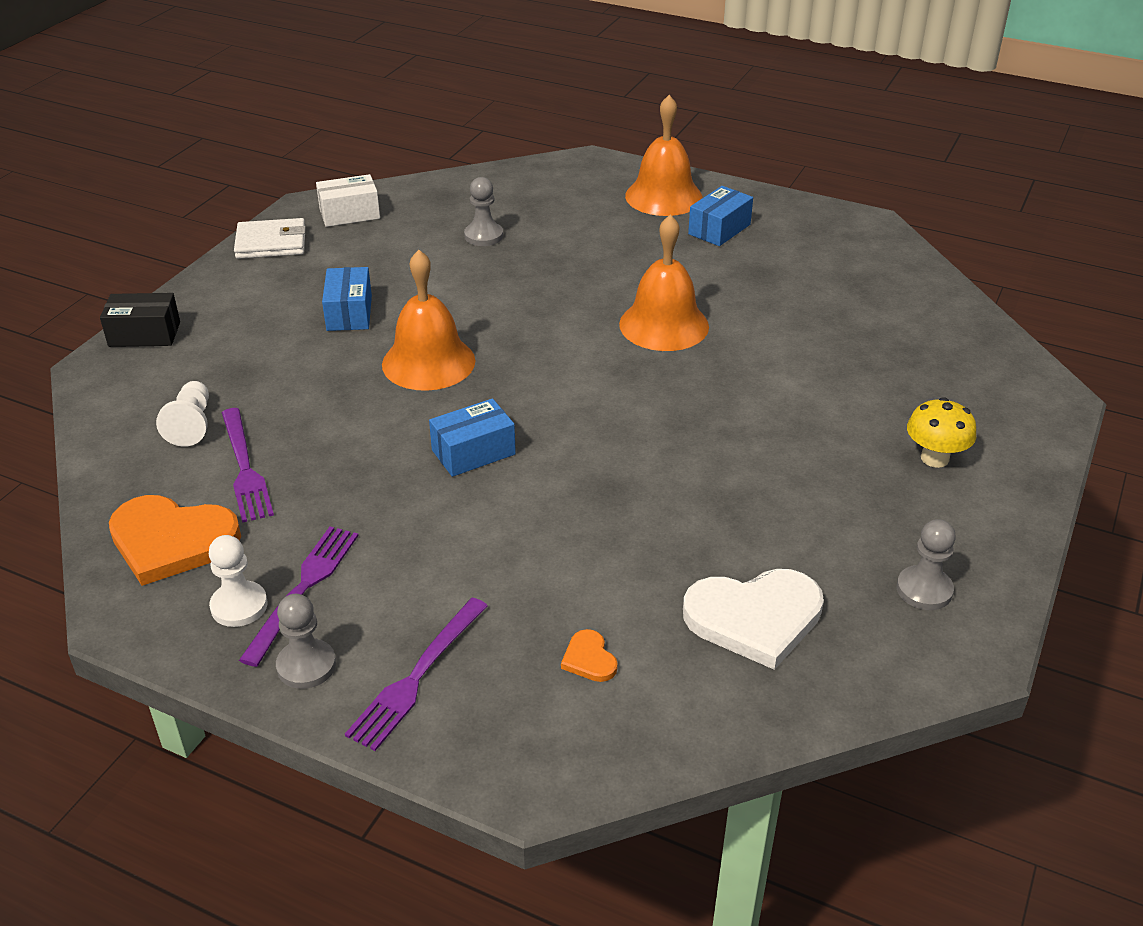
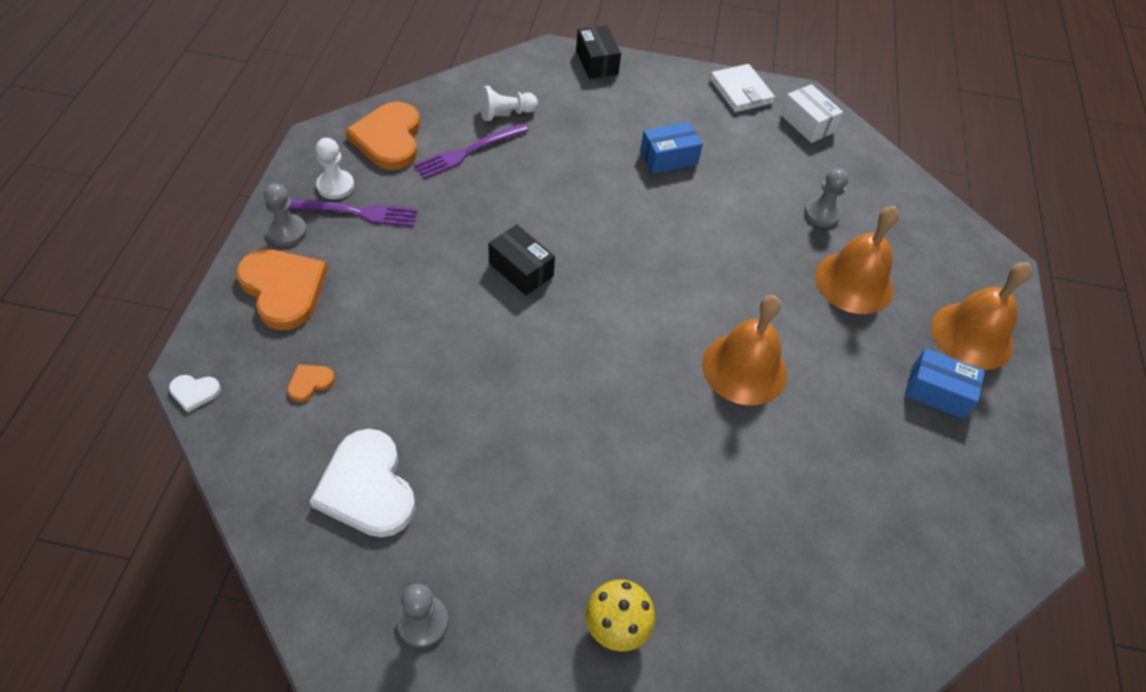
camera: 70 degrees right, 15 degrees up
purple fork [345,598,488,751] -> orange heart [236,249,328,330]
orange bell [382,250,475,391] -> orange bell moved to [815,206,899,314]
blue box [429,398,516,477] -> black box [488,224,555,296]
none -> white heart [169,375,221,413]

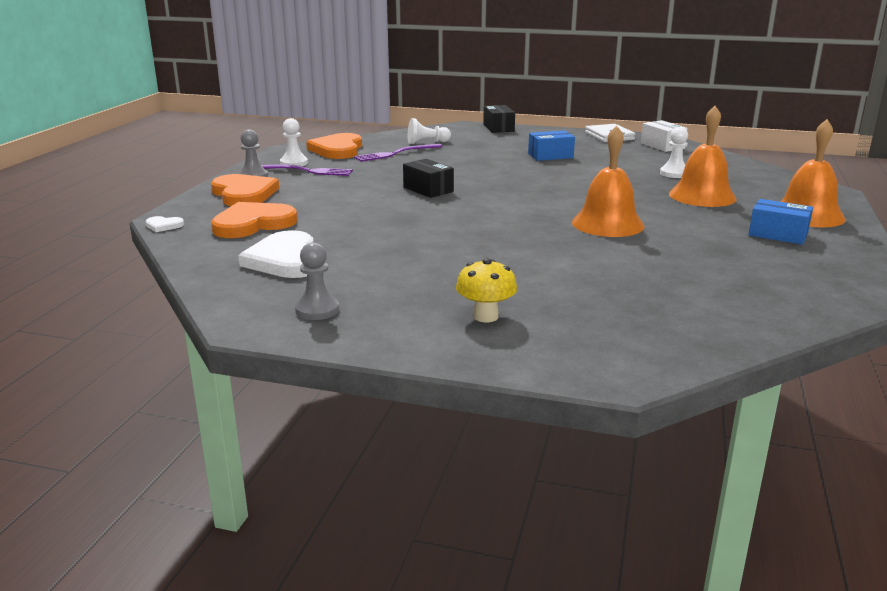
camera: 10 degrees right, 30 degrees down
orange heart [287,364,335,402] -> orange heart [211,202,298,238], size x2.26
grey pawn [804,168,848,227] -> white pawn [660,127,688,178]

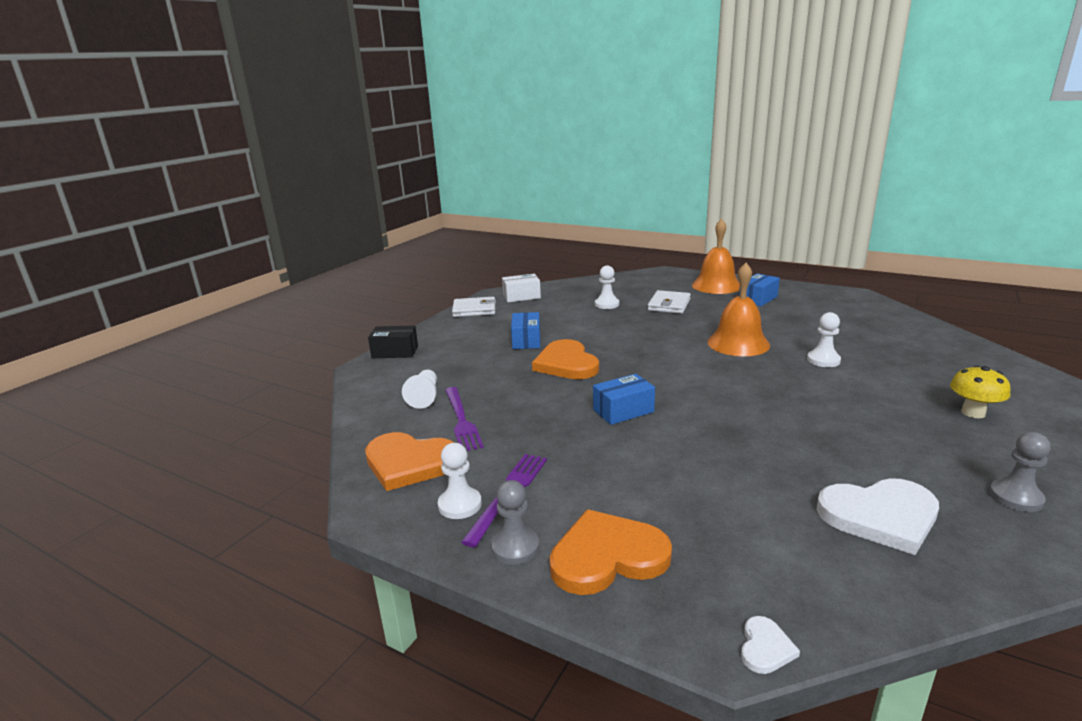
camera: 75 degrees left, 0 degrees up
orange heart [211,202,298,238] -> orange heart moved to [532,339,599,379]
black box [403,159,454,198] -> blue box [593,374,655,425]
orange bell [669,106,737,207] -> white wallet [648,290,691,314]
none -> white pawn [807,312,841,367]

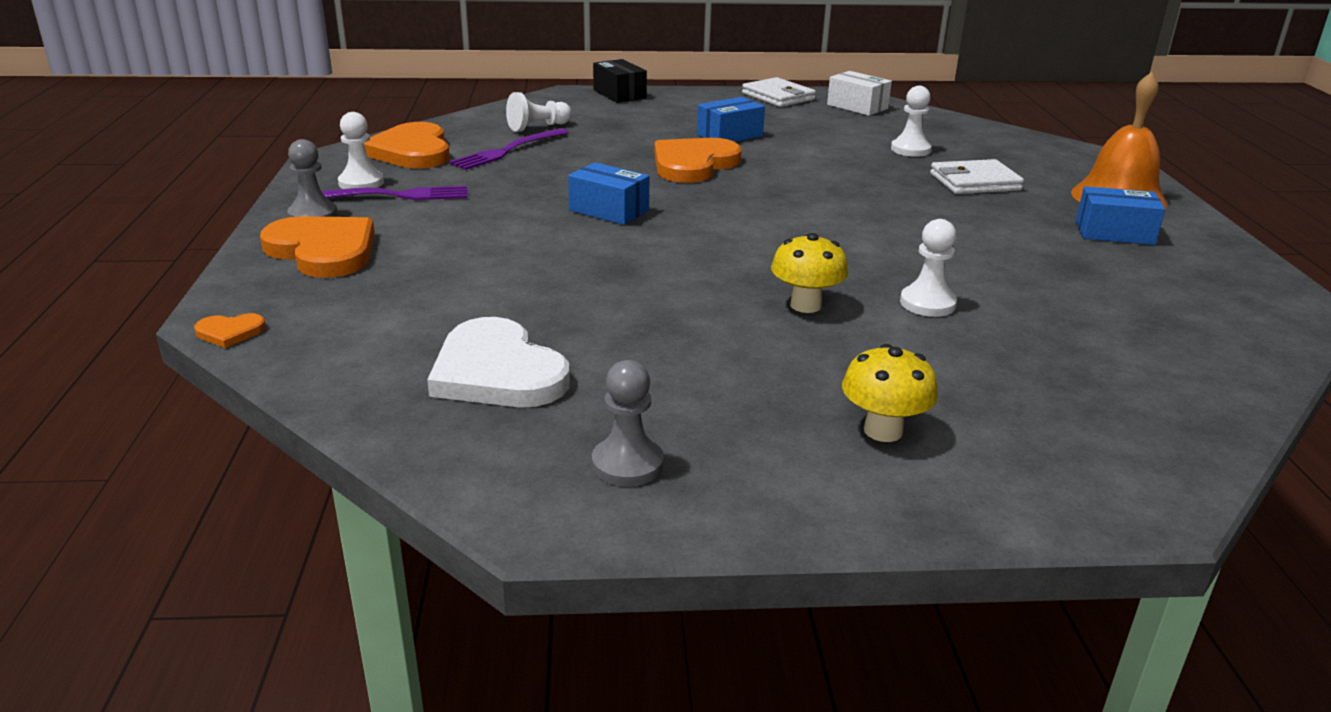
camera: 55 degrees right, 5 degrees up
orange bell [707,263,770,356] -> none
white heart [741,616,800,674] -> orange heart [194,313,266,348]
none -> yellow mushroom [771,233,848,313]

